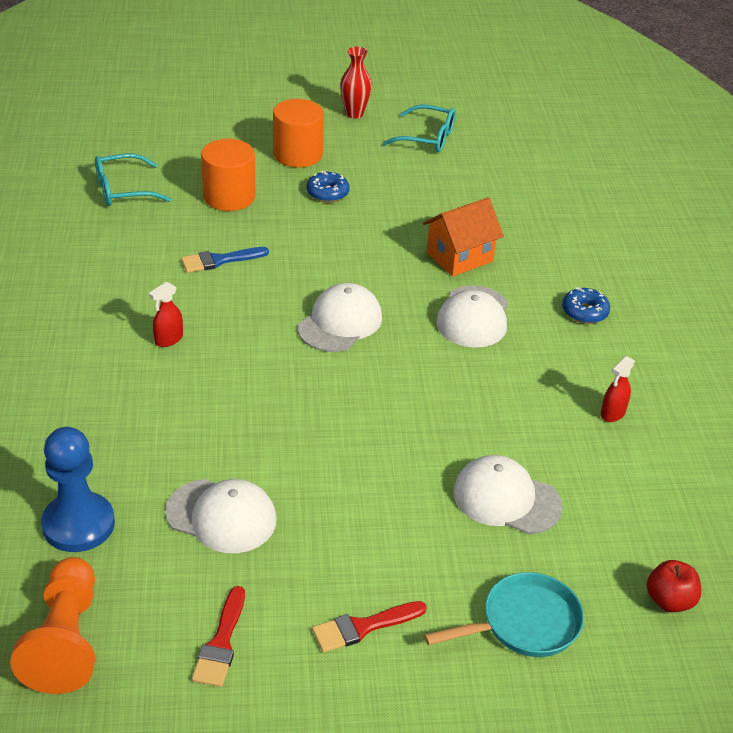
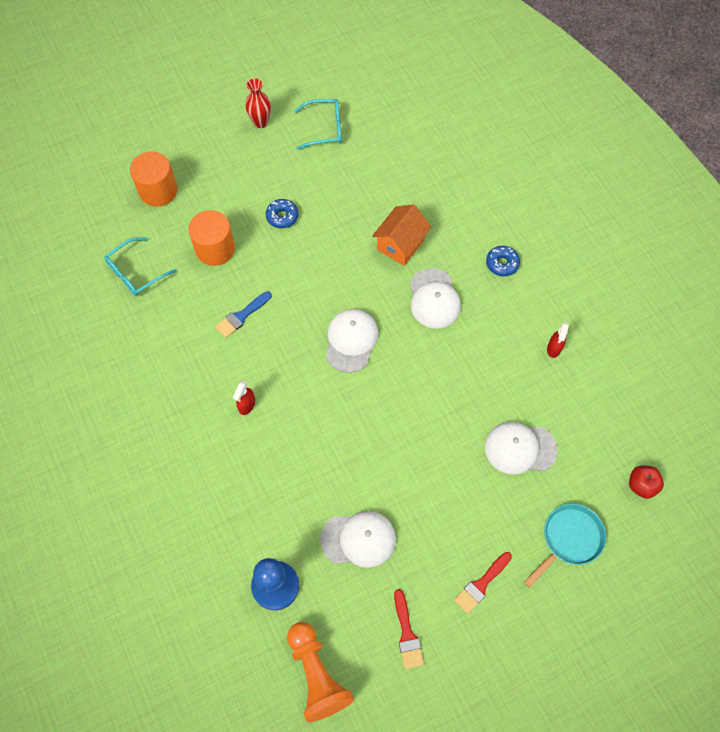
camera: 20 degrees left, 25 degrees up
orange cylinder [273,99,324,167] -> orange cylinder moved to [130,151,178,207]

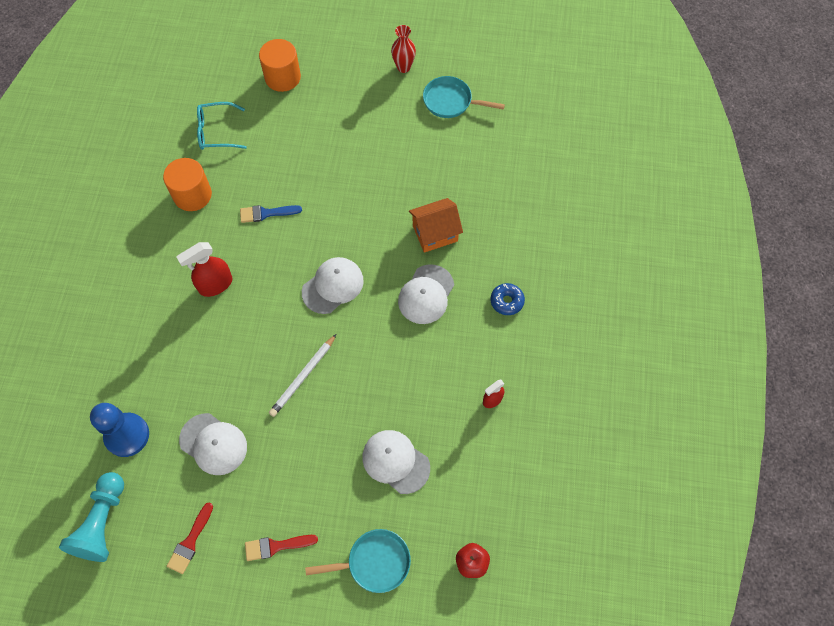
camera: 35 degrees right, 0 degrees up
orange cylinder [188,210,235,266] -> orange cylinder moved to [163,158,212,211]
red spray bottle [233,381,255,415] -> red spray bottle [176,242,232,297], size x1.70
blue donut [266,199,298,228] -> none
orange pawn [287,622,354,722] -> turquoise pawn [59,472,124,562]
turquoise glasses [294,99,342,150] -> turquoise pan [423,76,505,118]
none -> white pencil [269,334,336,417]

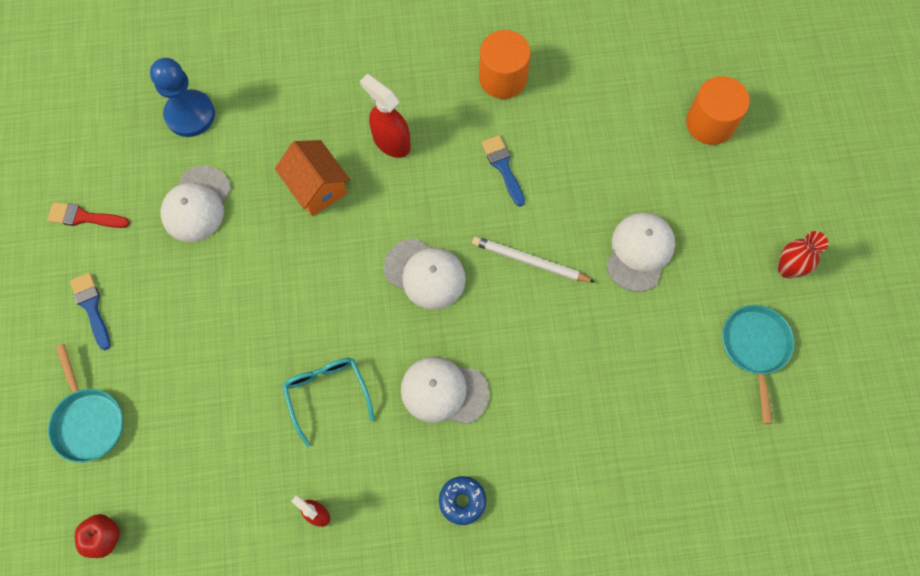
camera: 75 degrees right, 5 degrees up
turquoise pawn [59,472,124,562] -> none
turquoise glasses [197,102,247,150] -> turquoise glasses moved to [282,358,375,447]
red brush [245,535,318,561] -> blue brush [70,272,111,350]
white pencil [269,334,336,417] -> white pencil moved to [472,236,595,282]
white cap [362,430,430,494] -> white cap moved to [606,213,675,292]
orange house [409,198,463,252] -> orange house moved to [275,140,350,216]

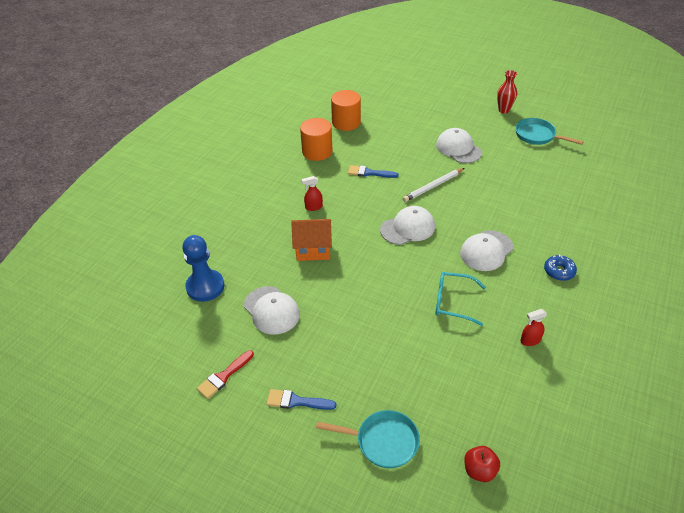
camera: 55 degrees left, 25 degrees down
red spray bottle [360,74,410,158] -> red spray bottle [302,176,323,211], size x0.59
orange cylinder [686,76,750,145] -> orange cylinder moved to [331,90,361,131]

